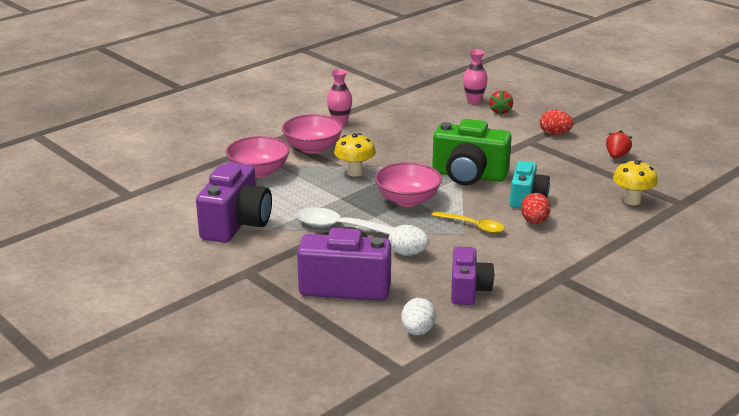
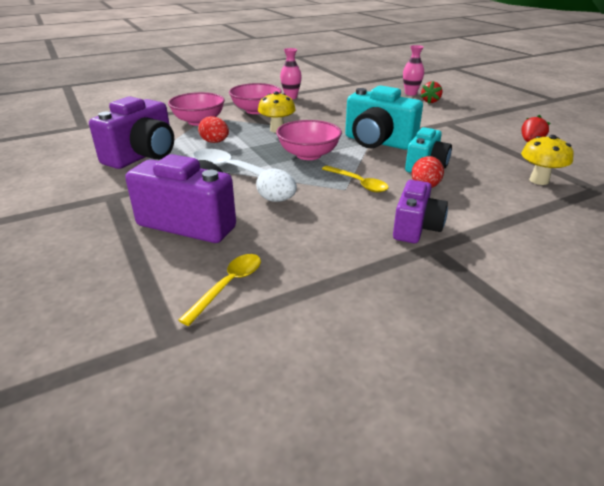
camera: 15 degrees right, 5 degrees up
white egg [401,298,436,335] -> yellow spoon [178,254,261,326]
green camera [432,119,512,185] -> turquoise camera [345,86,423,150]
purple camera [451,246,494,305] -> purple camera moved to [393,180,448,243]
red egg [540,110,573,135] -> red egg moved to [198,116,229,143]

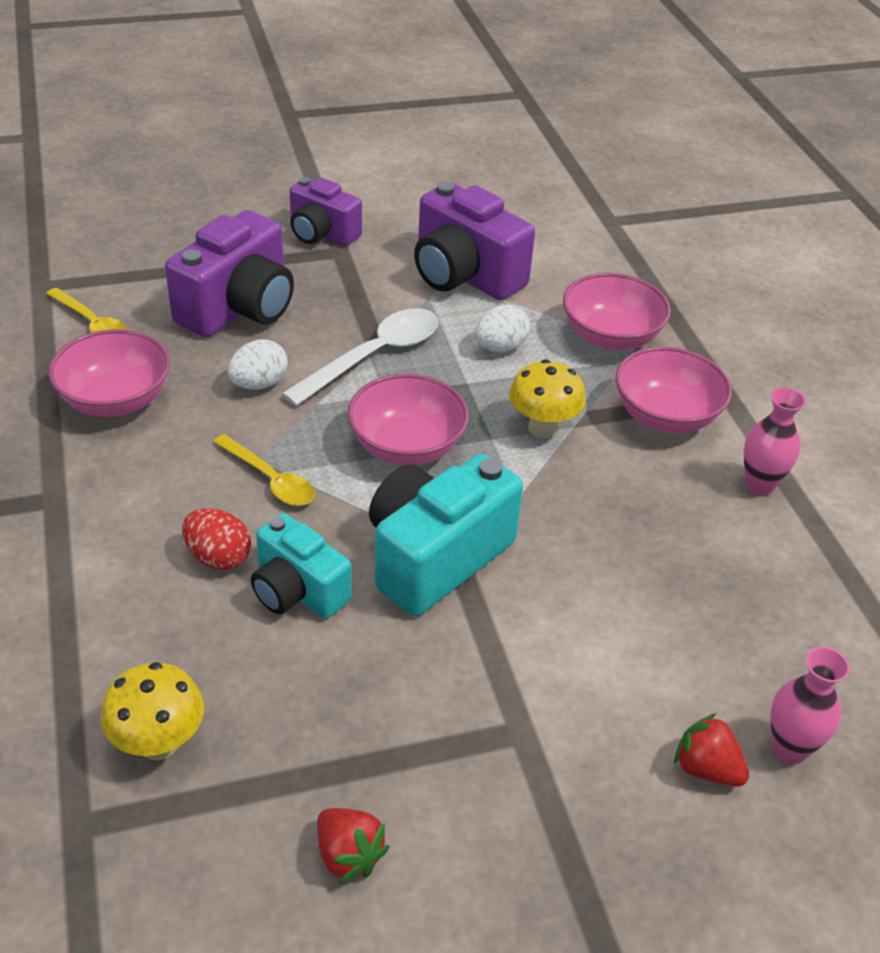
camera: 100 degrees right, 10 degrees up
red egg [198,116,229,143] -> white egg [475,304,530,352]
yellow spoon [322,166,389,192] -> yellow spoon turned 105 degrees counterclockwise [213,434,315,506]
purple camera [393,180,448,243] -> purple camera moved to [289,177,362,246]
none -> pink bowl [49,329,170,417]

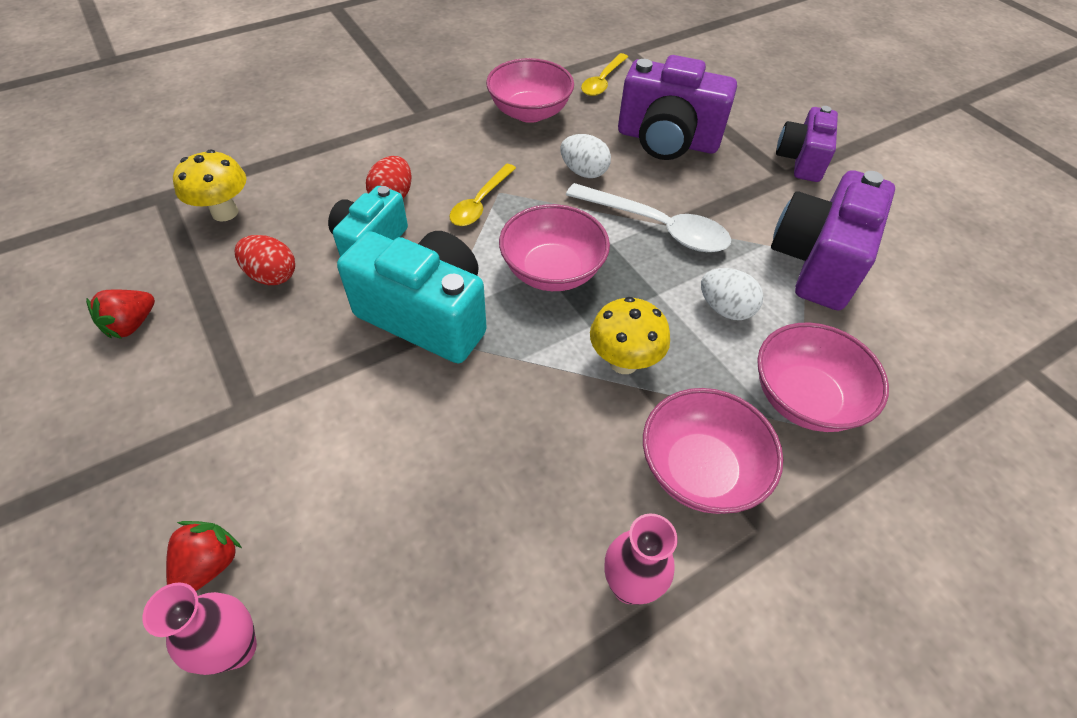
camera: 75 degrees right, 10 degrees up
none -> red egg [234,235,295,285]

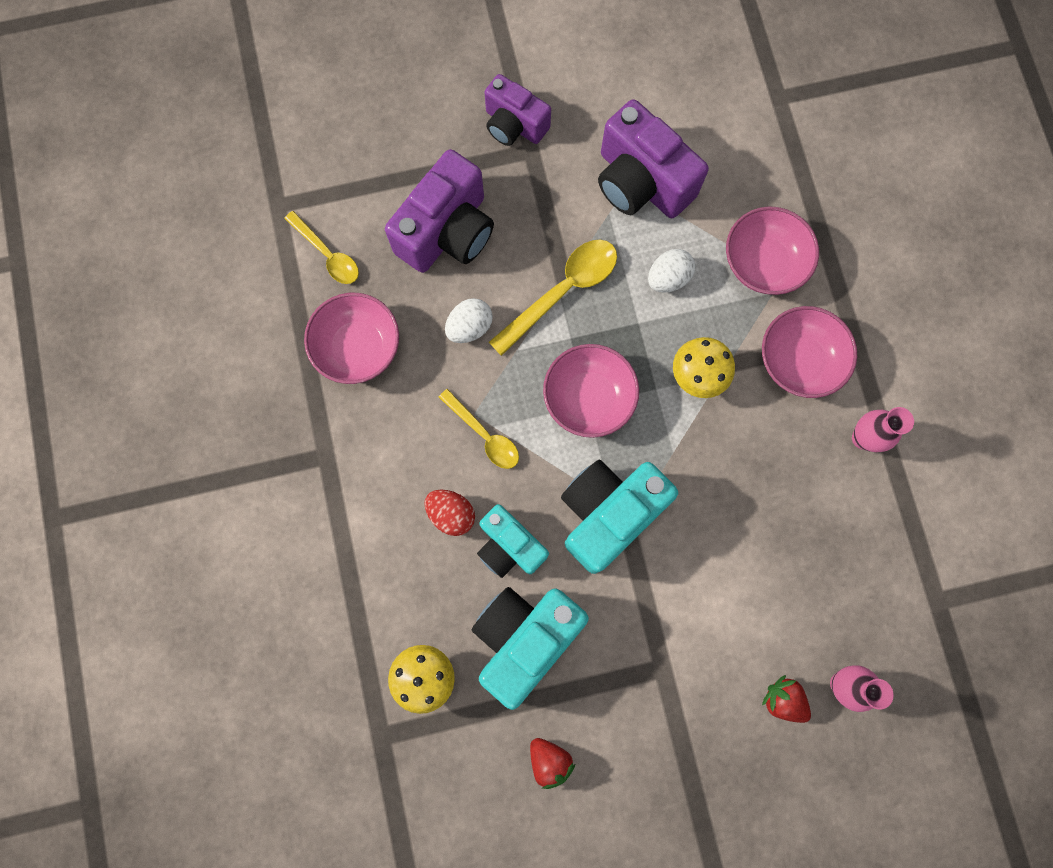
camera: 70 degrees left, 25 degrees up
red egg [234,235,295,285] -> turquoise camera [472,587,589,710]
white spoon [566,183,731,252] -> yellow spoon [489,240,617,356]

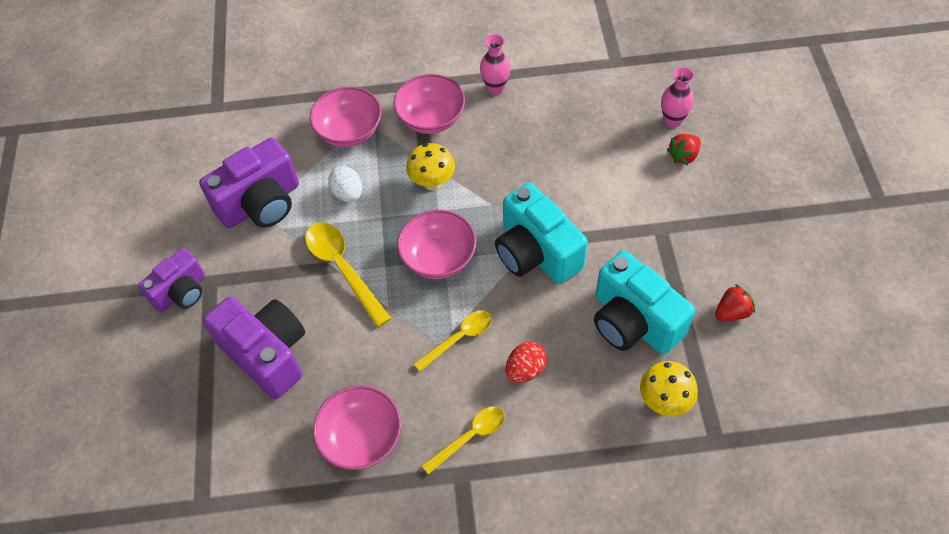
camera: 80 degrees left, 20 degrees down
yellow spoon [284,211,359,284] -> yellow spoon moved to [422,407,505,475]
white egg [445,298,493,343] -> none
turquoise camera [477,504,549,578] -> none

